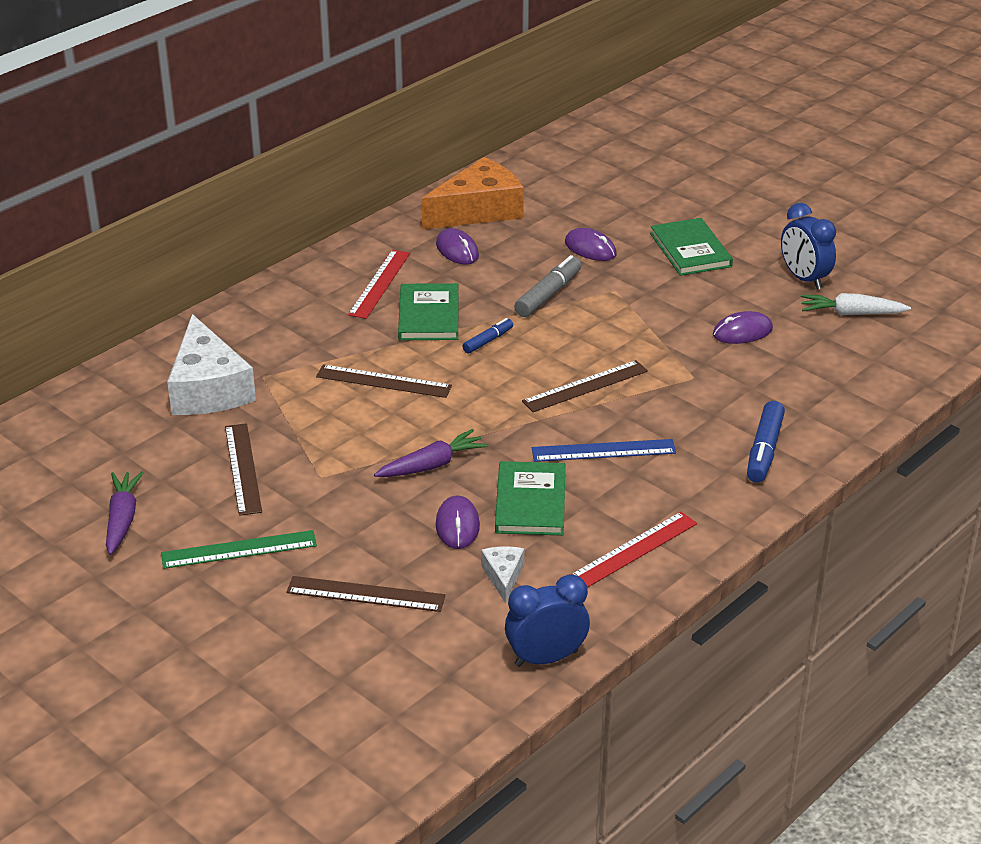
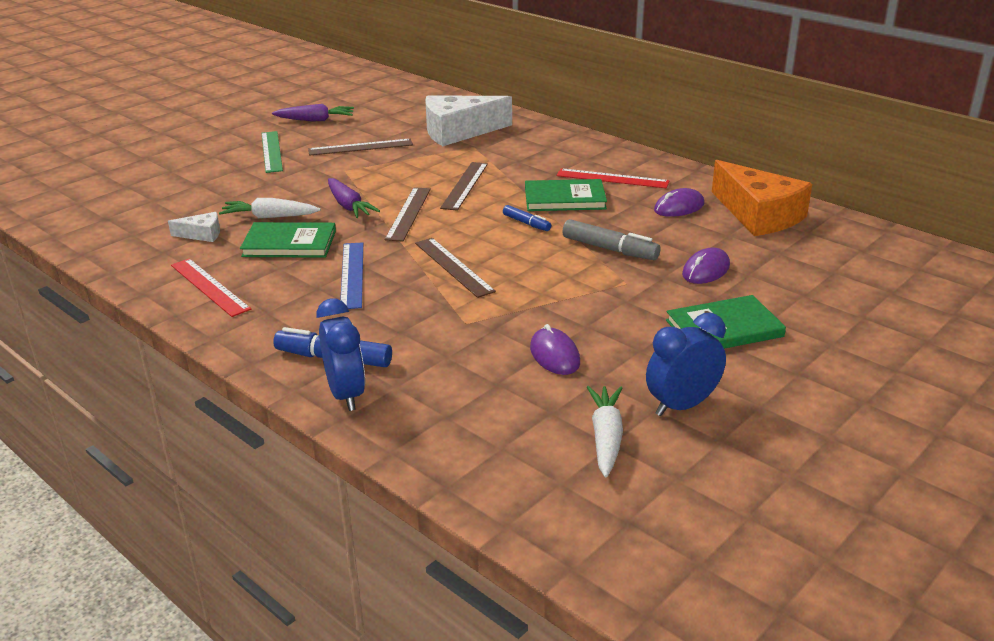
camera: 90 degrees right, 5 degrees down
brown ruler [286,576,446,612] -> brown ruler moved to [385,187,431,242]
purple mouse [436,496,480,549] -> white carrot [219,198,321,219]
blue clock [505,574,590,667] -> blue clock moved to [317,299,365,411]

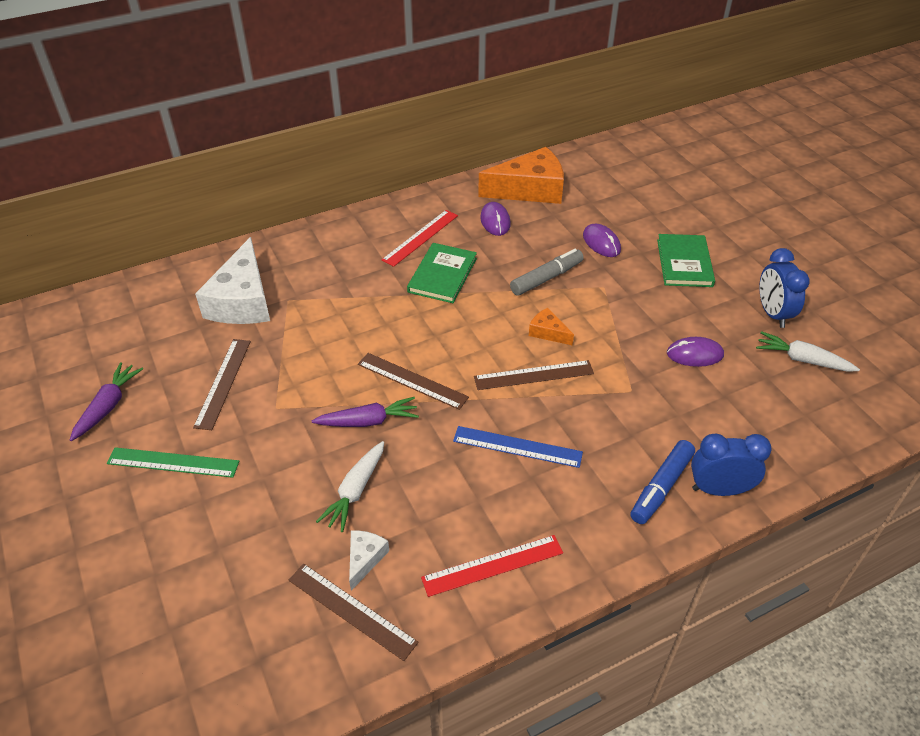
camera: 70 degrees left, 15 degrees up
green book [240,222,336,258] -> none
brown ruler [440,162,488,211] -> brown ruler moved to [289,564,419,661]
blue marker [503,205,551,231] -> none
none -> orange cheese [529,308,574,346]

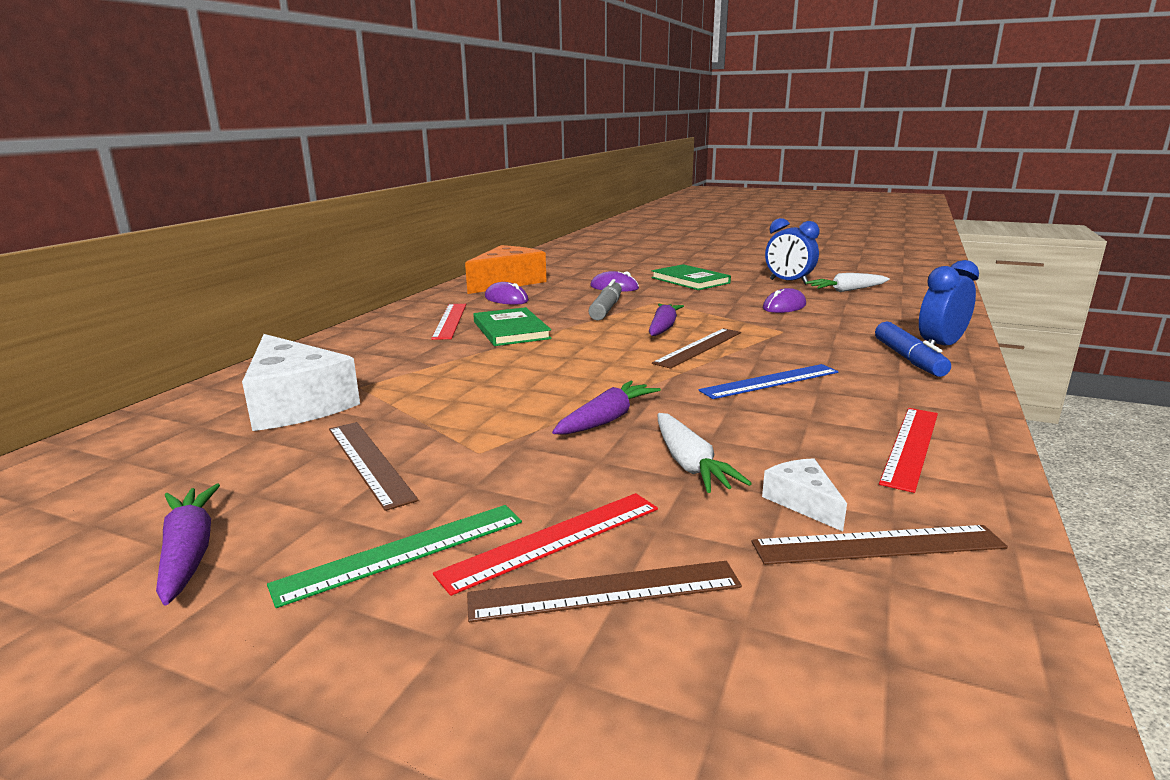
camera: 40 degrees left, 25 degrees down
brown ruler [358,353,469,410] -> brown ruler moved to [467,561,742,622]
orange cheese [529,308,574,346] -> purple carrot [649,304,684,336]
none -> red ruler [433,493,658,596]

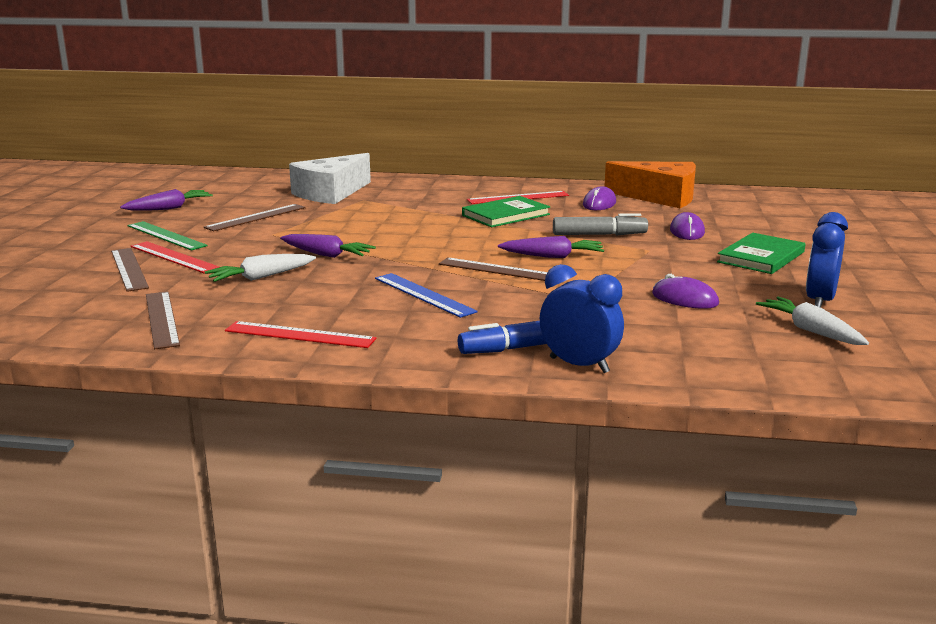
camera: 75 degrees right, 0 degrees up
white cheese [762,458,847,531] -> none

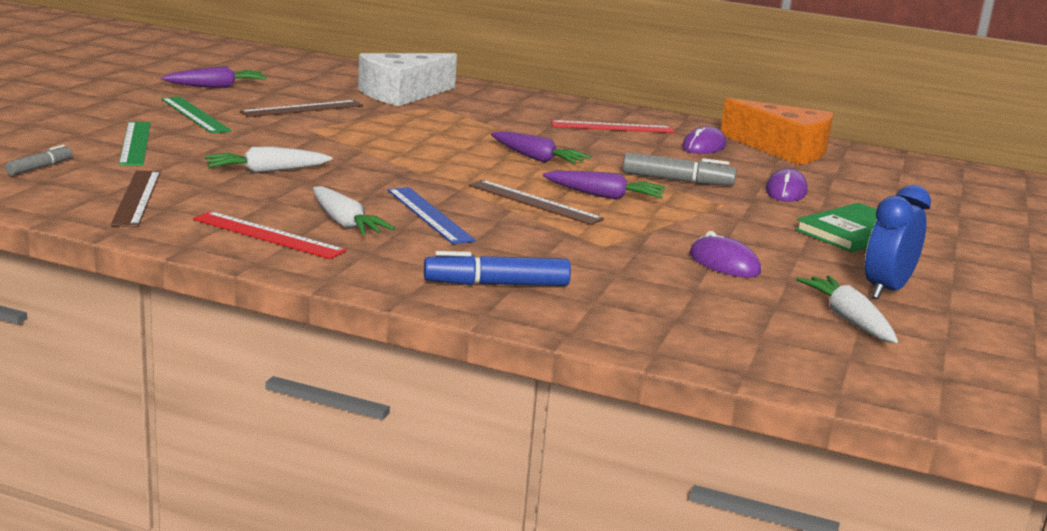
camera: 10 degrees right, 0 degrees up
brown ruler [111,248,149,292] -> green ruler [119,122,151,166]
red ruler [131,241,219,273] -> none
purple carrot [280,234,376,258] -> purple carrot moved to [491,131,591,164]
green book [462,196,550,227] -> none
blue clock [540,264,624,373] -> none
none -> grey marker [5,145,72,176]
none -> white carrot [313,186,395,235]

